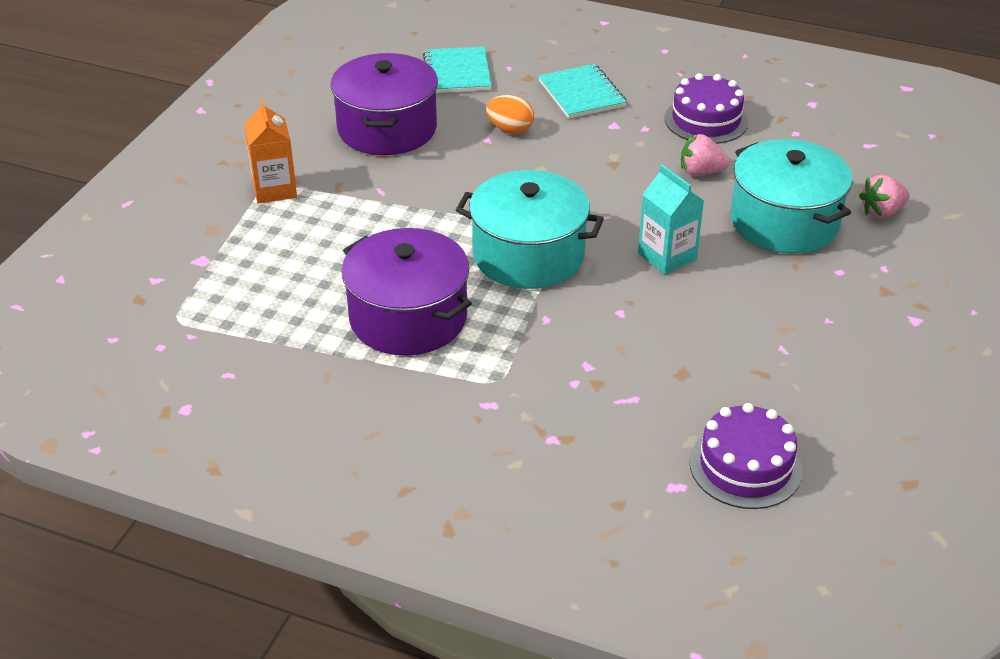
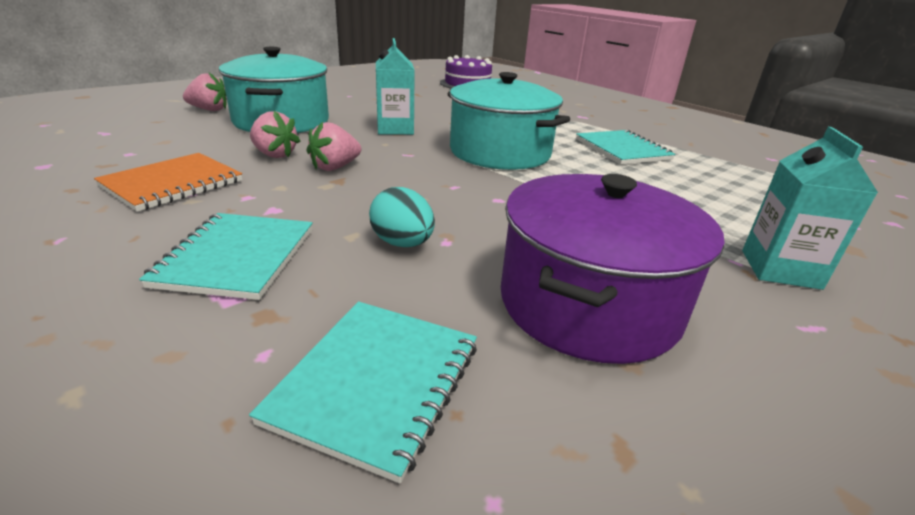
camera: 155 degrees left, 10 degrees down
orange carton [244,99,297,204] -> turquoise carton [742,127,878,290]
purple pot [341,228,472,356] -> turquoise notebook [576,130,676,165]
orange egg [486,95,534,134] -> turquoise egg [369,187,435,247]
purple cake [665,73,749,144] -> orange notebook [94,153,242,212]
none -> pink strawberry [307,122,361,171]

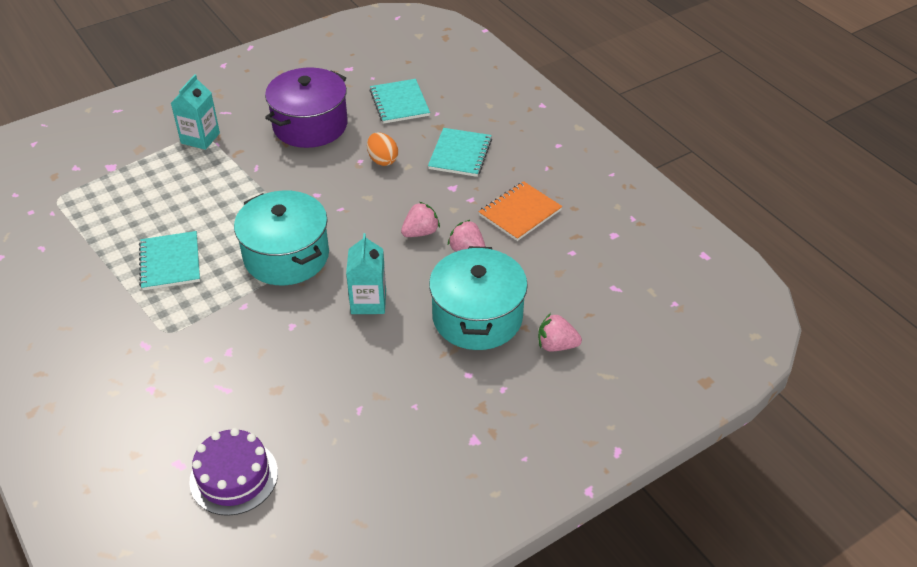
camera: 170 degrees left, 15 degrees up
turquoise notebook [249,301,477,484] -> turquoise notebook turned 45 degrees counterclockwise [370,79,430,124]
turquoise egg [369,187,435,247] -> orange egg [367,132,398,166]

